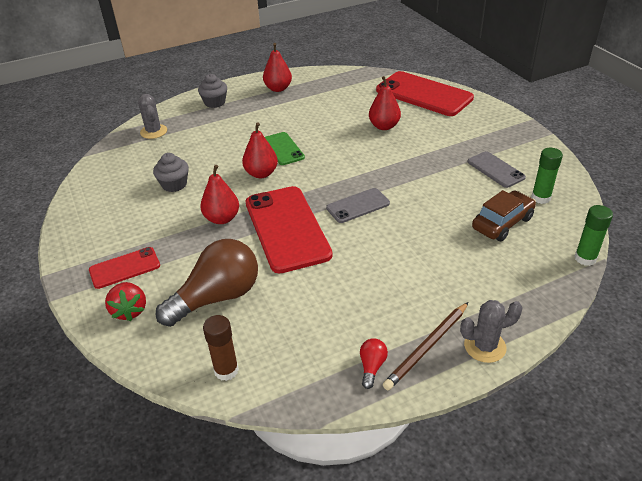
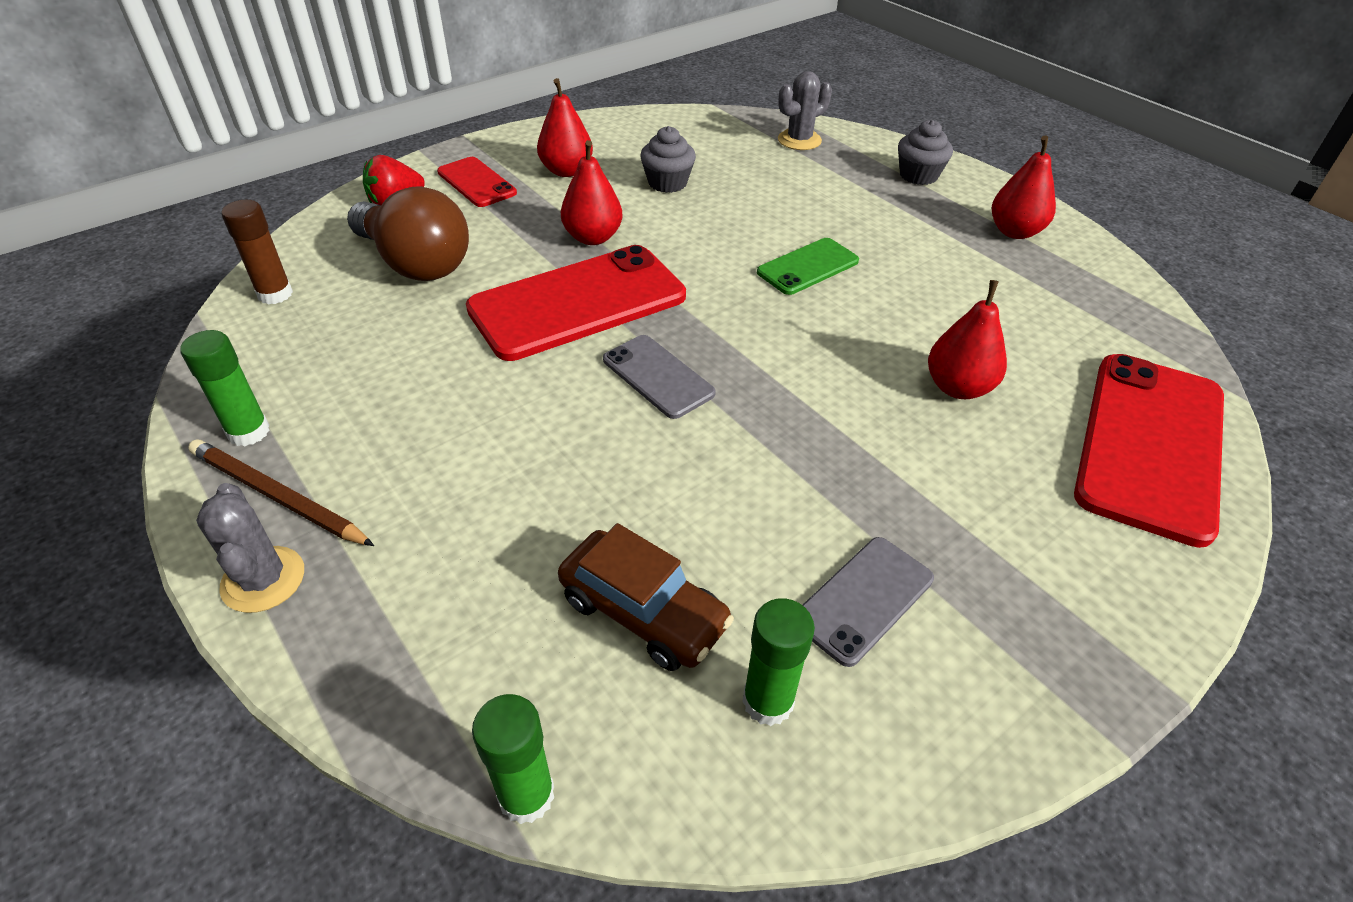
camera: 75 degrees right, 5 degrees up
red pear [242,122,278,178] -> red pear moved to [537,78,593,177]
red light bulb [360,338,388,389] -> green glue stick [180,330,270,446]

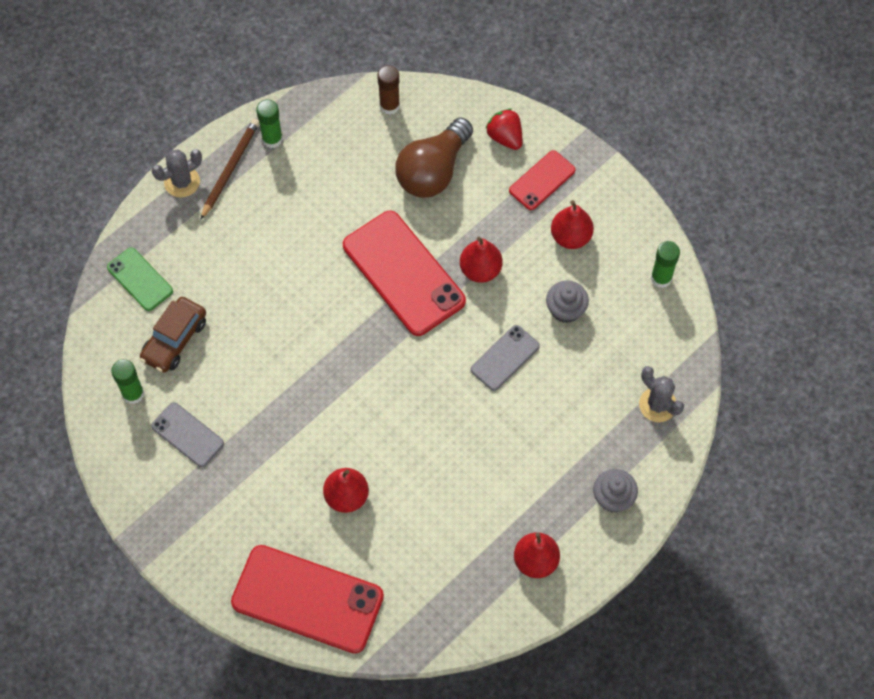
camera: 85 degrees right, 20 degrees up
green glue stick [472,694,554,824] -> green glue stick moved to [651,241,680,288]
grey phone [603,335,716,419] -> grey phone moved to [471,325,540,391]
green phone [757,238,859,295] -> green phone moved to [107,247,173,311]

